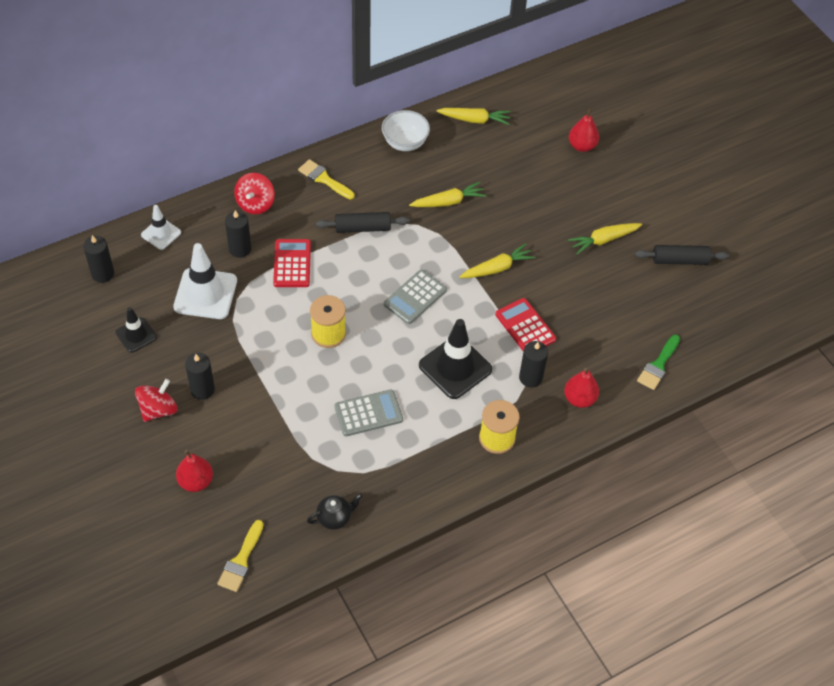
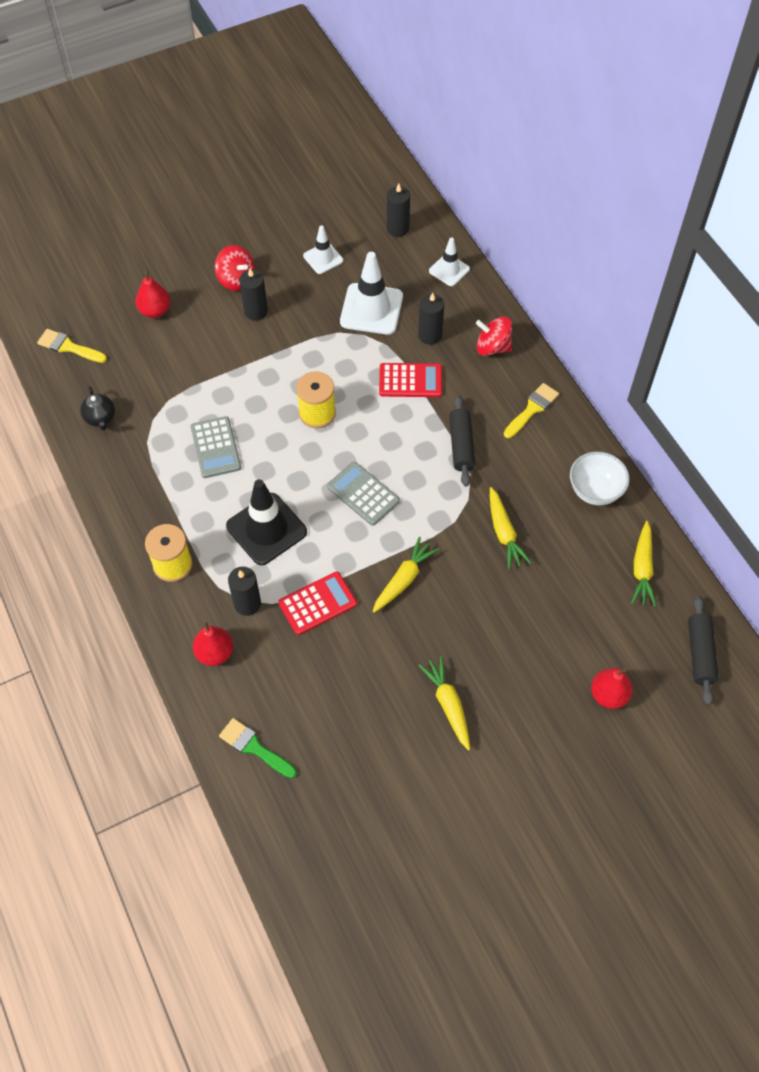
camera: 95 degrees right, 5 degrees up
black traffic cone [116,307,157,353] -> white traffic cone [303,226,343,274]
yellow carrot [460,243,536,278] -> yellow carrot turned 120 degrees counterclockwise [372,536,439,613]
black rolling pin [635,245,729,265] -> black rolling pin moved to [688,595,719,705]

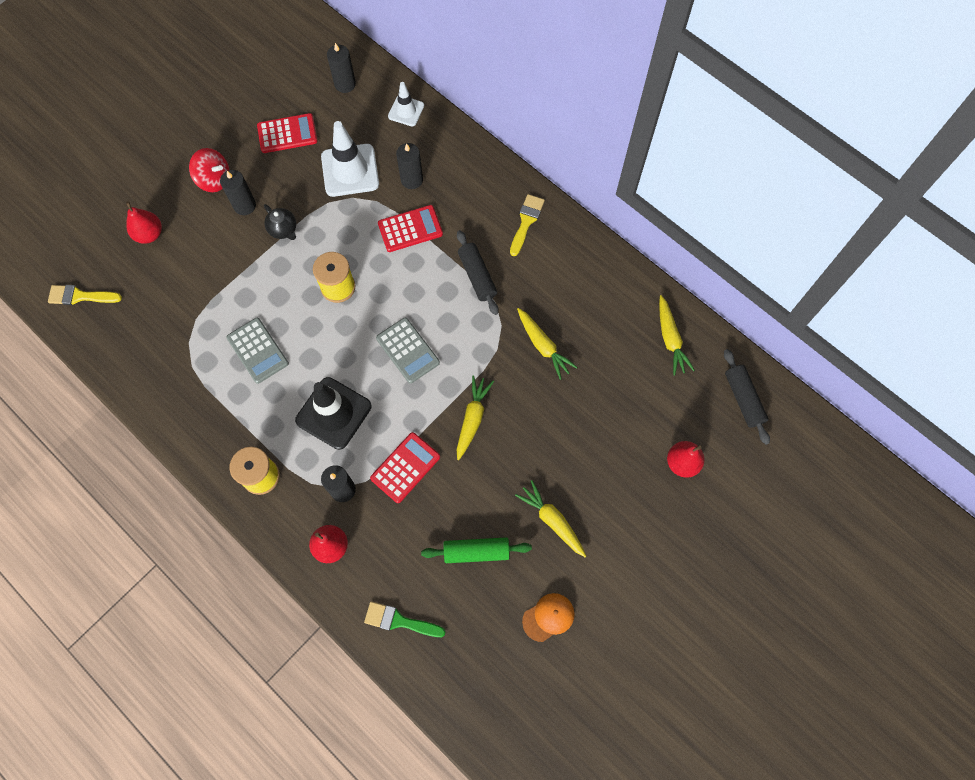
camera: 20 degrees left, 10 degrees up
black teapot [80,386,115,431] -> black teapot moved to [264,204,296,240]
white traffic cone [303,226,343,274] -> red calculator [257,113,318,153]
grey calculator [327,462,400,526] -> grey calculator turned 150 degrees counterclockwise [376,318,440,383]
red spinning top [476,316,512,356] -> none
white bowl [570,451,630,505] -> none
none -> green rolling pin [421,537,532,563]
none -> orange cap [522,593,575,642]

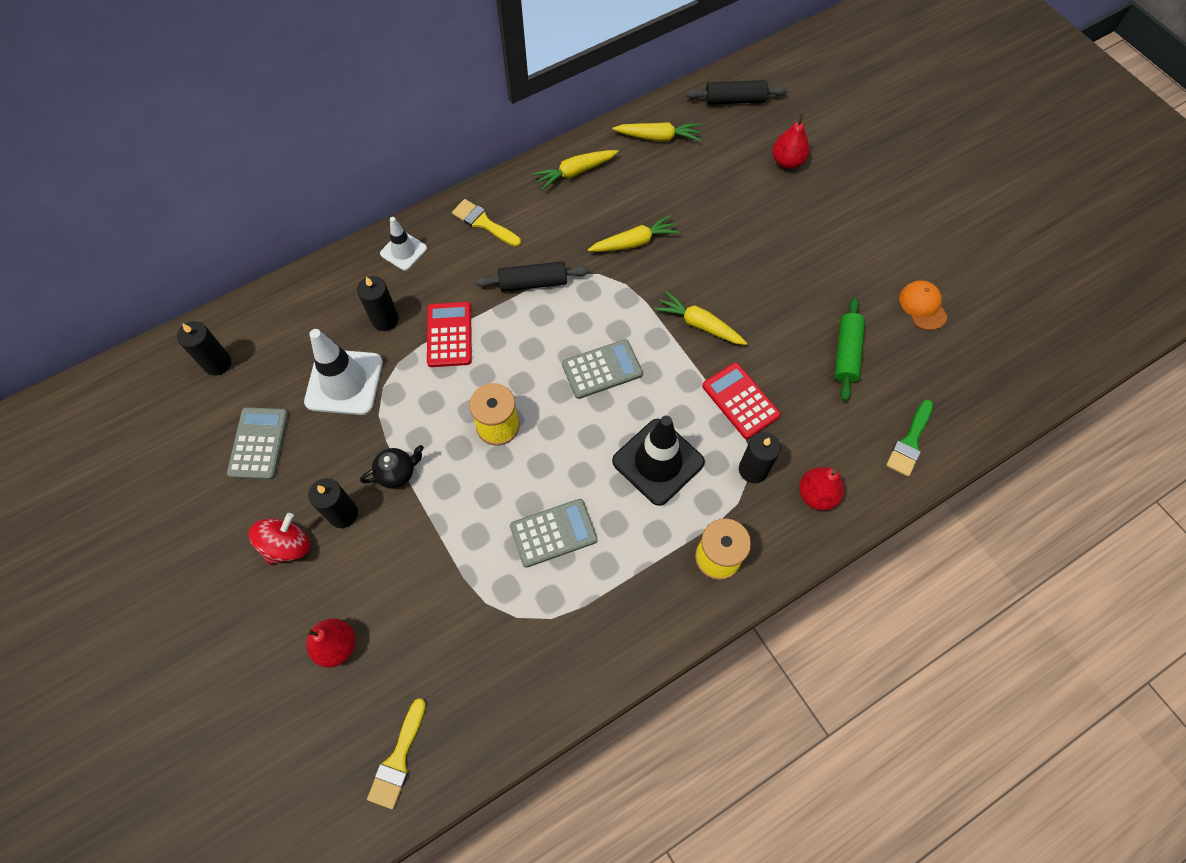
camera: 75 degrees left, 5 degrees down
red calculator [257,113,318,153] -> grey calculator [227,407,288,480]
white traffic cone [388,82,424,126] -> white traffic cone moved to [380,217,427,271]
yellow carrot [515,480,586,557] -> yellow carrot moved to [532,150,618,190]

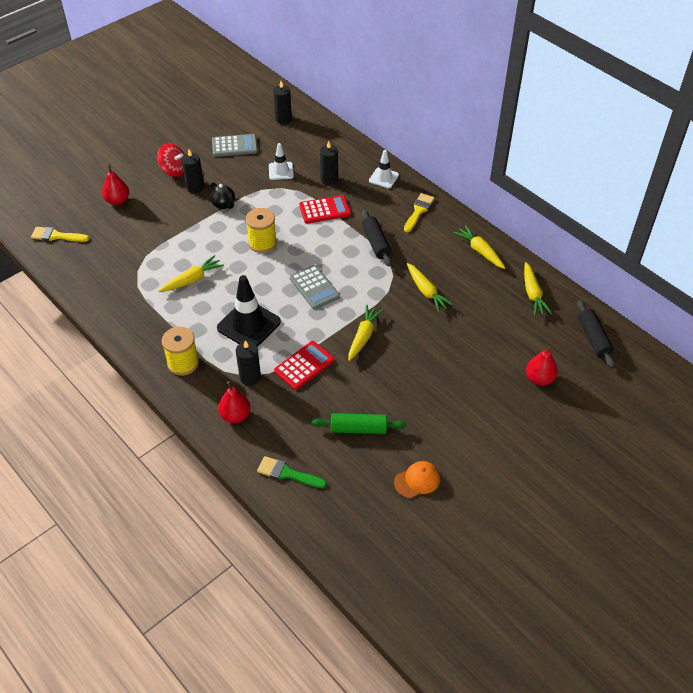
camera: 80 degrees right, 15 degrees down
white traffic cone [304,329,383,415] -> white traffic cone [269,143,294,180], size x0.57
grey calculator [510,499,598,568] -> yellow carrot [158,255,224,292]

